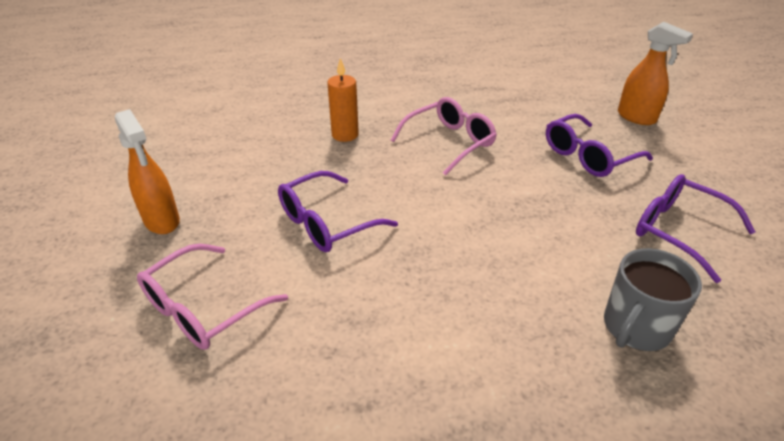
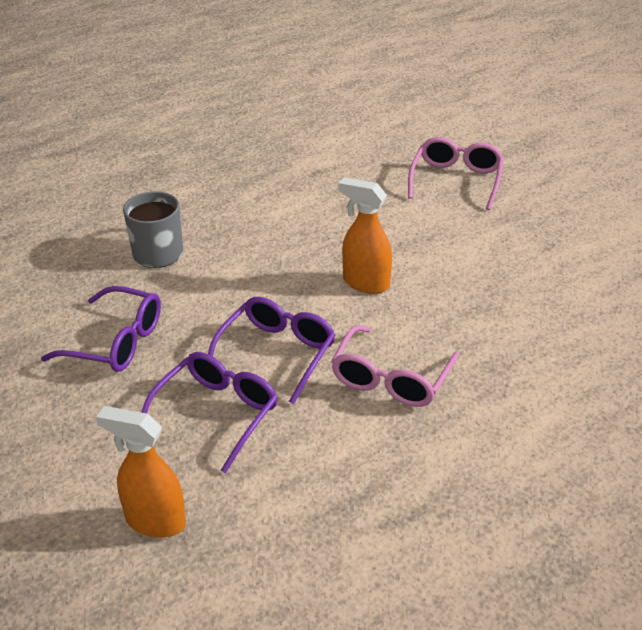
camera: 155 degrees right, 0 degrees up
orange spray bottle [115,109,180,234] -> orange spray bottle moved to [338,177,392,294]
purple glasses [278,171,398,252] -> purple glasses moved to [208,297,335,404]
orange candle [327,58,359,142] -> none

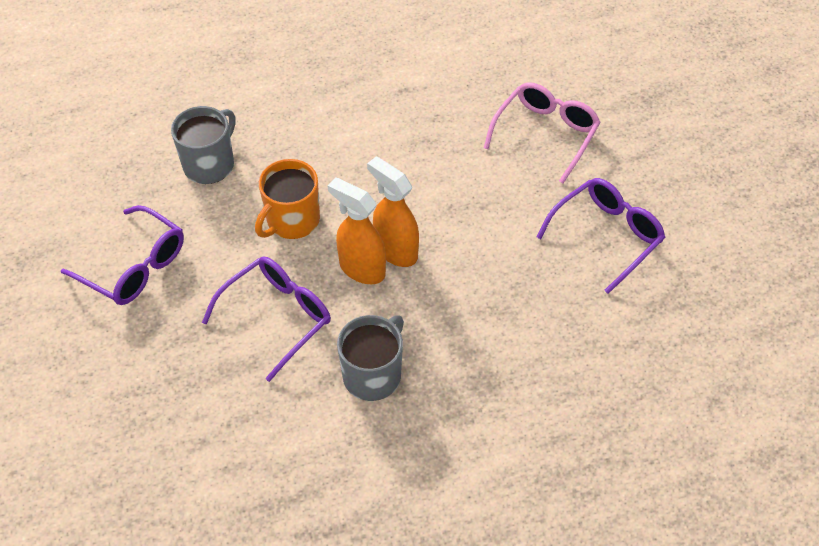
camera: 15 degrees right, 15 degrees up
orange spray bottle [96,406,186,538] -> orange spray bottle moved to [327,177,386,284]
purple glasses [141,352,278,473] -> purple glasses moved to [537,178,665,294]
pink glasses [331,325,459,407] -> grey mug [337,315,404,401]
none -> orange mug [255,159,320,239]

